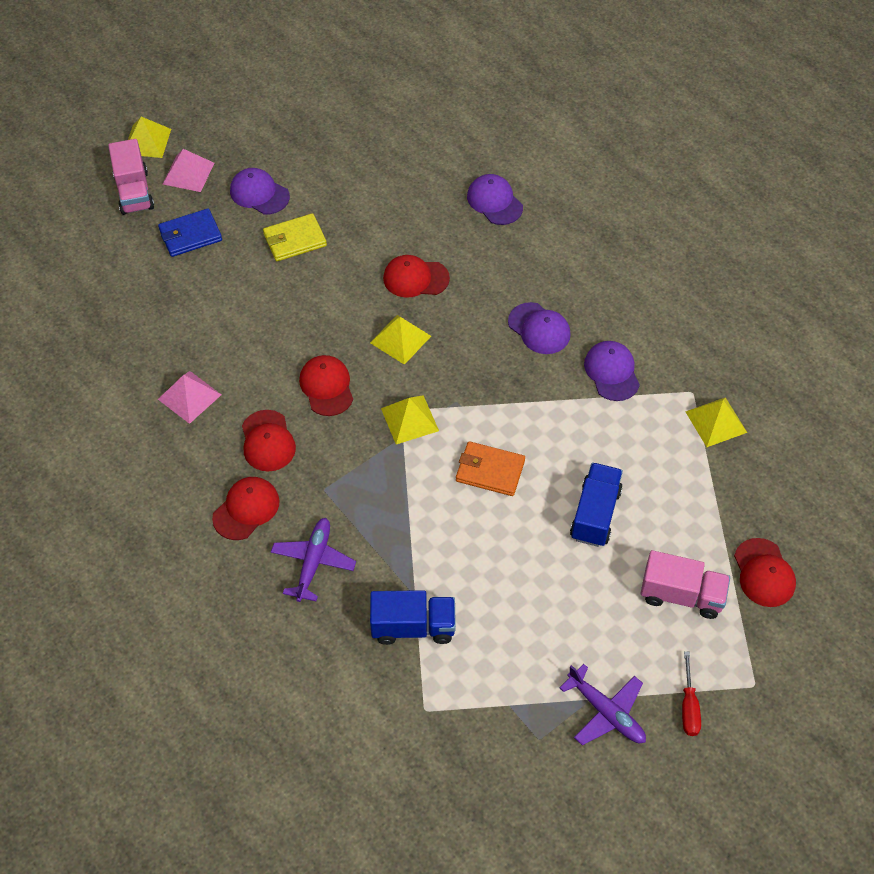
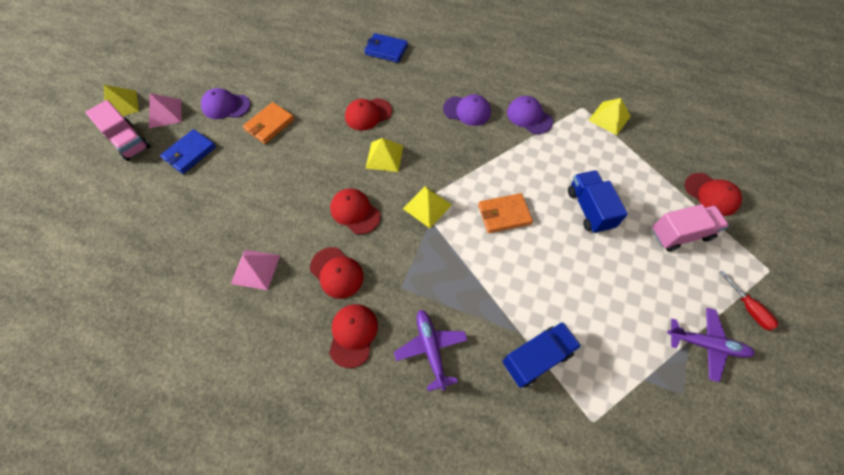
camera: 30 degrees left, 5 degrees up
yellow wallet [263,213,327,261] -> orange wallet [243,102,295,144]
purple cap [467,174,523,225] -> blue wallet [364,33,408,63]

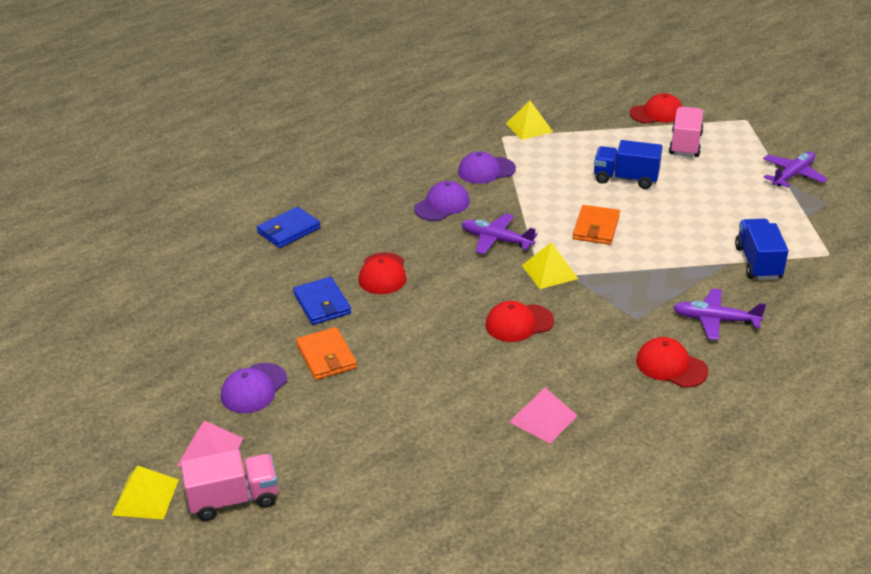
camera: 60 degrees left, 25 degrees down
blue wallet [160,129,216,174] -> blue wallet moved to [293,277,351,325]
red cap [310,247,364,299] -> none
yellow pyramid [365,138,403,172] -> none
red screwdriver [719,270,778,331] -> none
none -> purple plane [461,213,538,254]

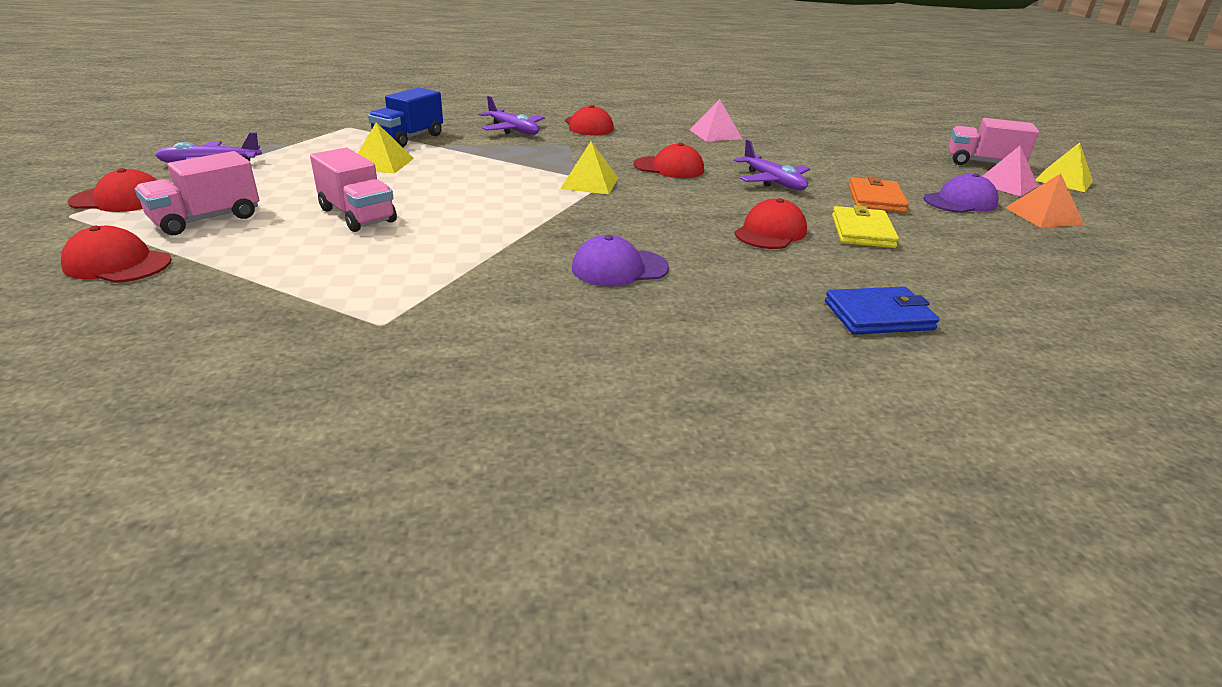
camera: 150 degrees left, 5 degrees down
blue wallet [293,277,351,325] -> yellow wallet [832,205,899,248]
purple cap [458,151,516,184] -> none
purple plane [461,213,538,254] -> purple plane moved to [734,140,810,190]
yellow pyramid [506,101,553,140] -> yellow pyramid moved to [358,122,414,174]
orange wallet [573,205,620,245] -> none
blue truck [594,140,663,189] -> pink truck [310,148,397,232]
none -> red cap [68,168,157,212]
none -> orange pyramid [1005,174,1084,228]

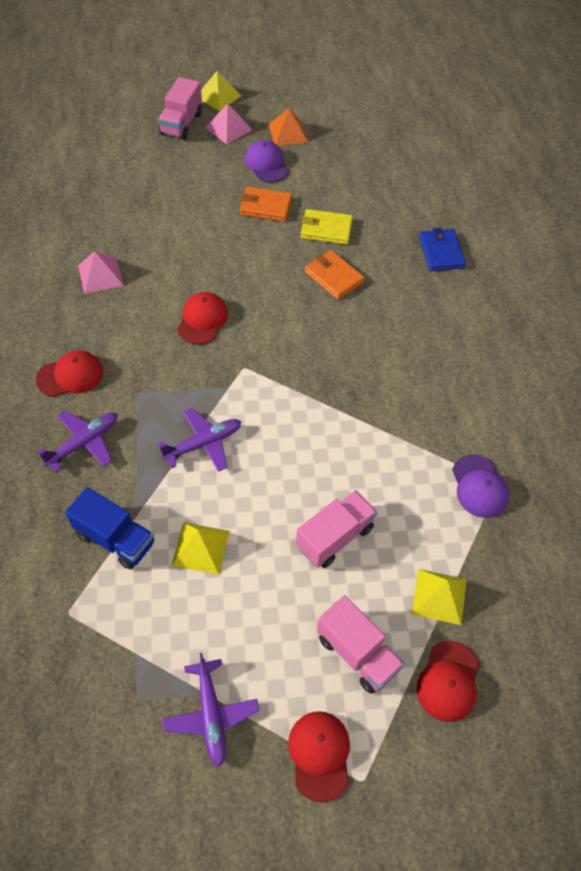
camera: 90 degrees left, 25 degrees up
yellow pyramid [560,142,618,194] -> yellow pyramid moved to [412,569,467,625]
purple cap [572,235,669,286] -> purple cap moved to [452,455,509,518]
purple plane [734,140,810,190] -> purple plane moved to [158,408,241,472]
red cap [734,198,807,249] -> orange wallet [305,250,365,300]

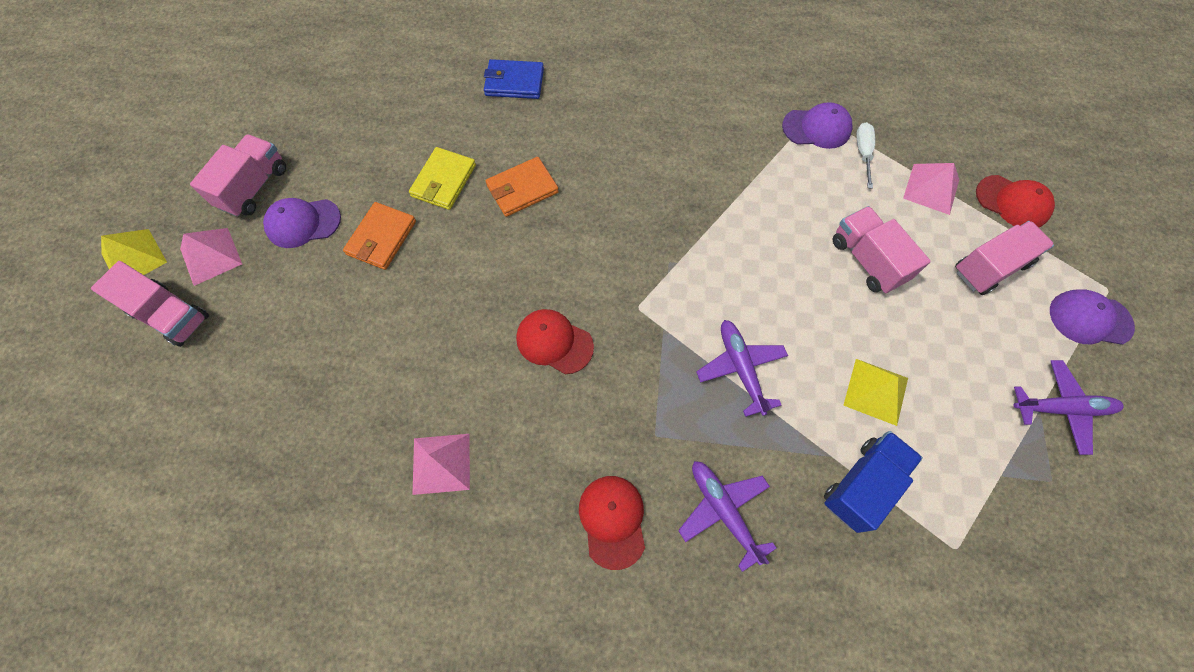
camera: 75 degrees left, 10 degrees up
orange pyramid [269,108,309,146] -> pink truck [190,134,286,217]
red cap [288,711,350,803] -> purple cap [1050,289,1135,345]
yellow pyramid [412,569,467,625] -> pink pyramid [903,163,959,215]
none -> white screwdriver [856,122,875,189]

